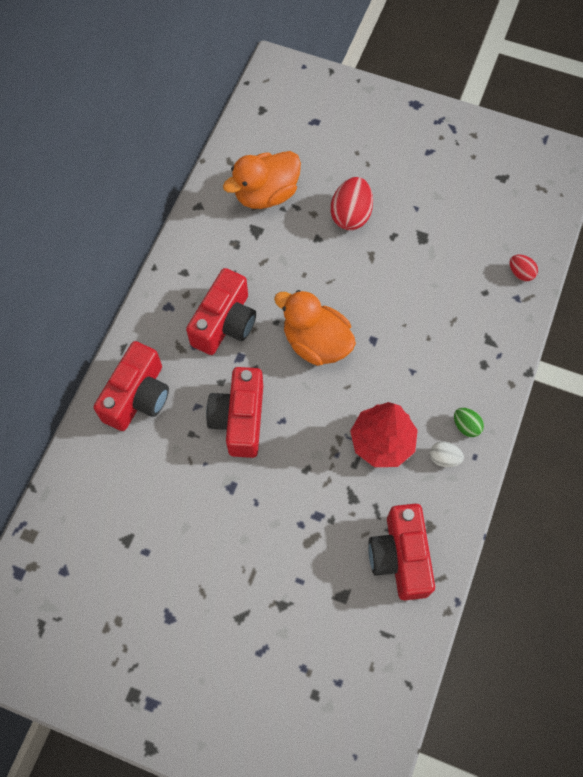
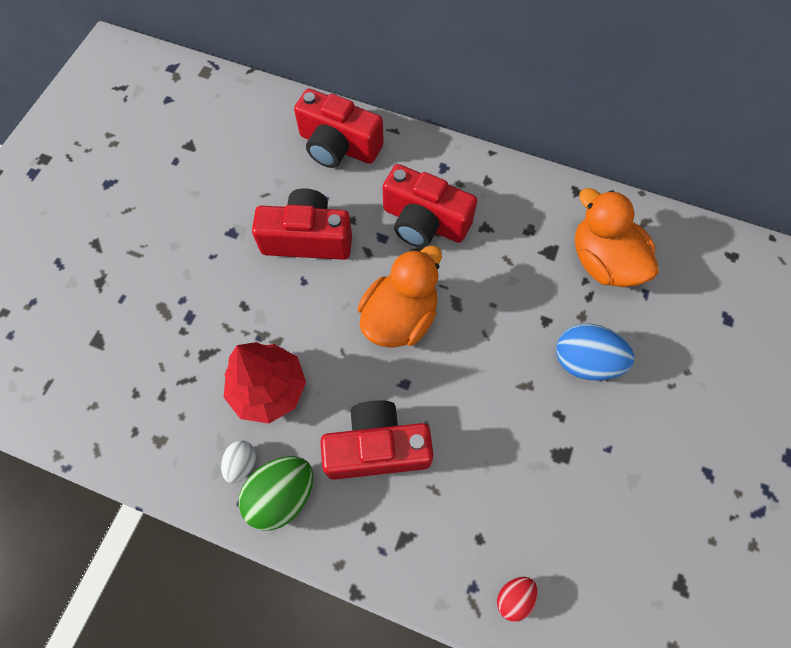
camera: 90 degrees right, 0 degrees up
red egg [331,177,373,230] -> blue egg [556,324,634,381]
red camera [368,504,435,600] -> red camera moved to [321,400,433,480]
green egg [454,408,484,437] -> green egg [239,456,313,531], size x1.83

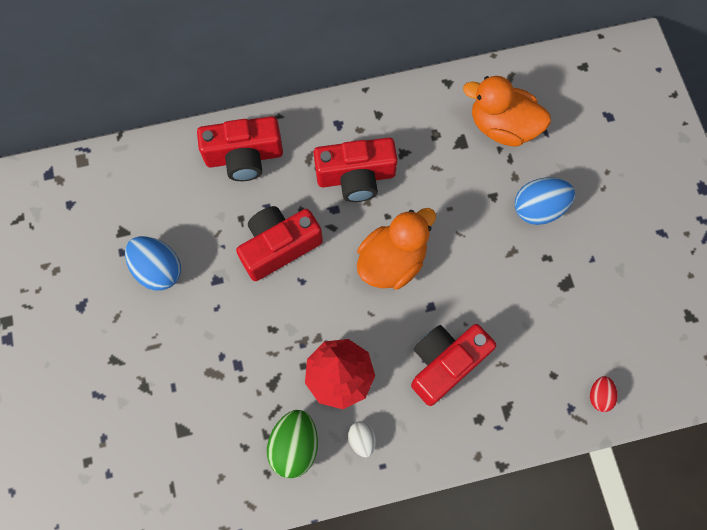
camera: 35 degrees left, 5 degrees up
green egg [239,456,313,531] -> green egg moved to [267,410,318,478]
orange duck [358,245,442,348] -> orange duck turned 45 degrees clockwise [357,208,436,289]
none -> blue egg [125,236,181,291]

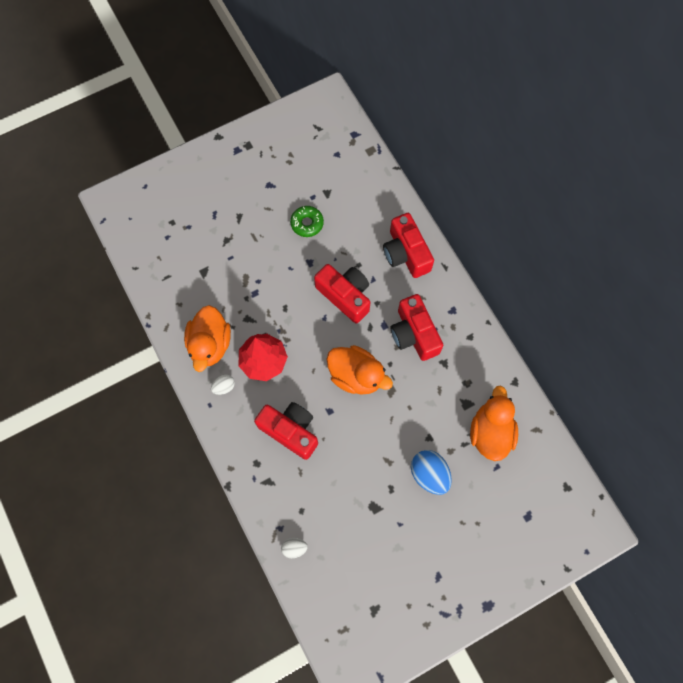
camera: 75 degrees right, 0 degrees up
blue egg [125,236,181,291] -> green donut [290,206,324,237]
green egg [267,410,318,478] -> orange duck [184,305,231,372]
red egg [590,376,618,412] -> white egg [281,538,308,558]

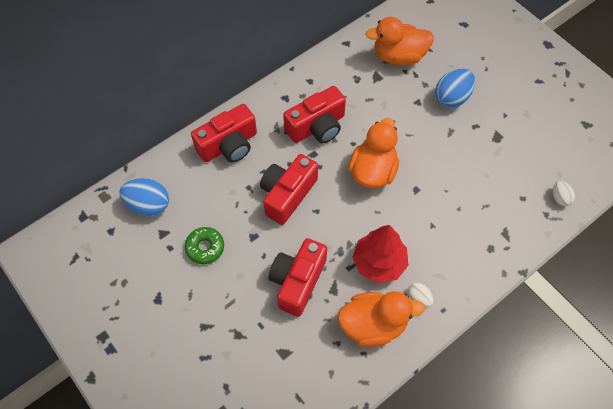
camera: 100 degrees left, 10 degrees down
red camera [254,402,318,460] -> red camera moved to [269,238,327,317]
none -> blue egg [119,178,169,216]

